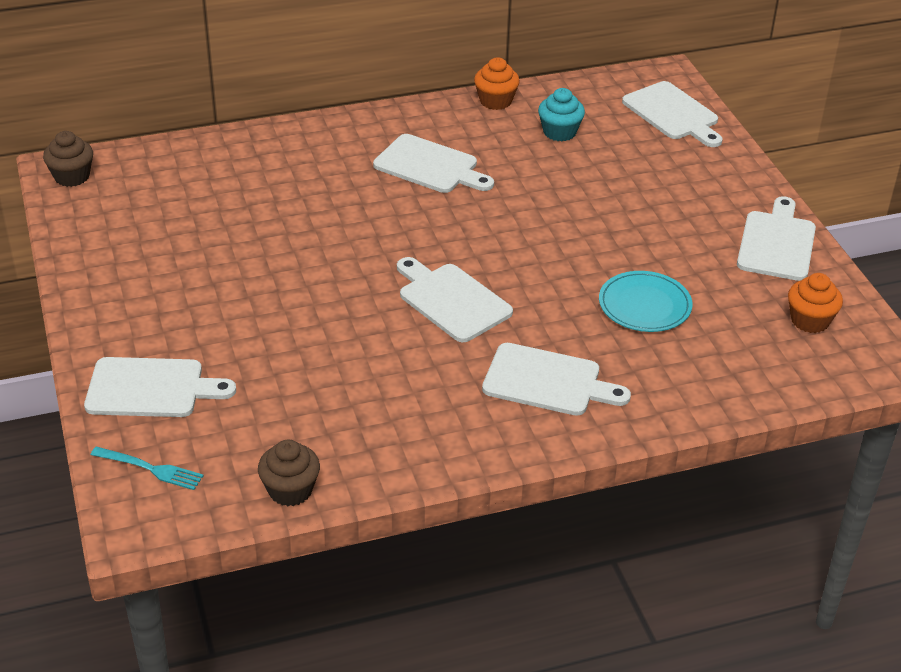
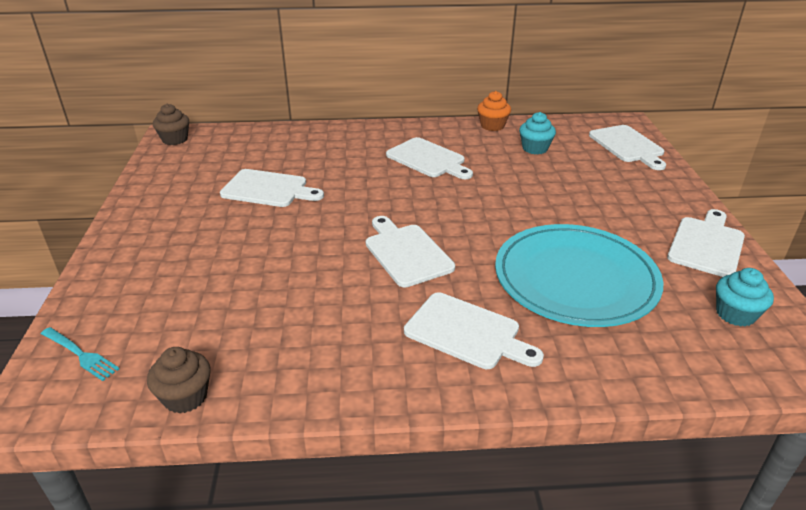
camera: 15 degrees right, 5 degrees down
white cutting board [84,357,236,417] -> white cutting board moved to [220,169,324,207]
turquoise plate [599,271,693,332] -> turquoise plate [495,224,663,327], size x1.92
orange cupcake [788,273,843,333] -> turquoise cupcake [716,268,774,327]

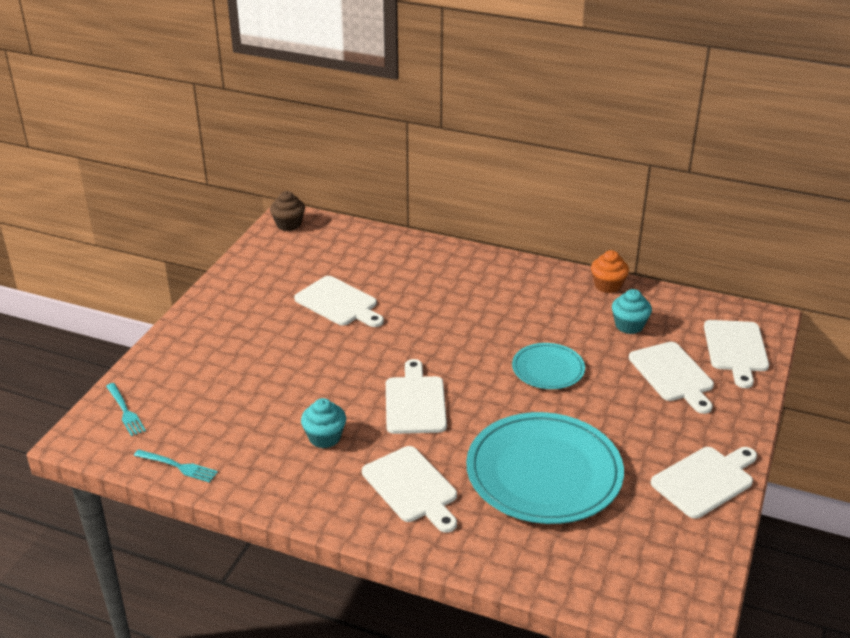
camera: 25 degrees right, 0 degrees up
brown cupcake [147,347,211,414] -> turquoise fork [134,449,218,483]
white cutting board [386,137,473,179] -> white cutting board moved to [629,342,714,414]
turquoise cupcake [716,268,774,327] -> turquoise cupcake moved to [301,398,346,448]
none -> turquoise plate [512,343,585,389]

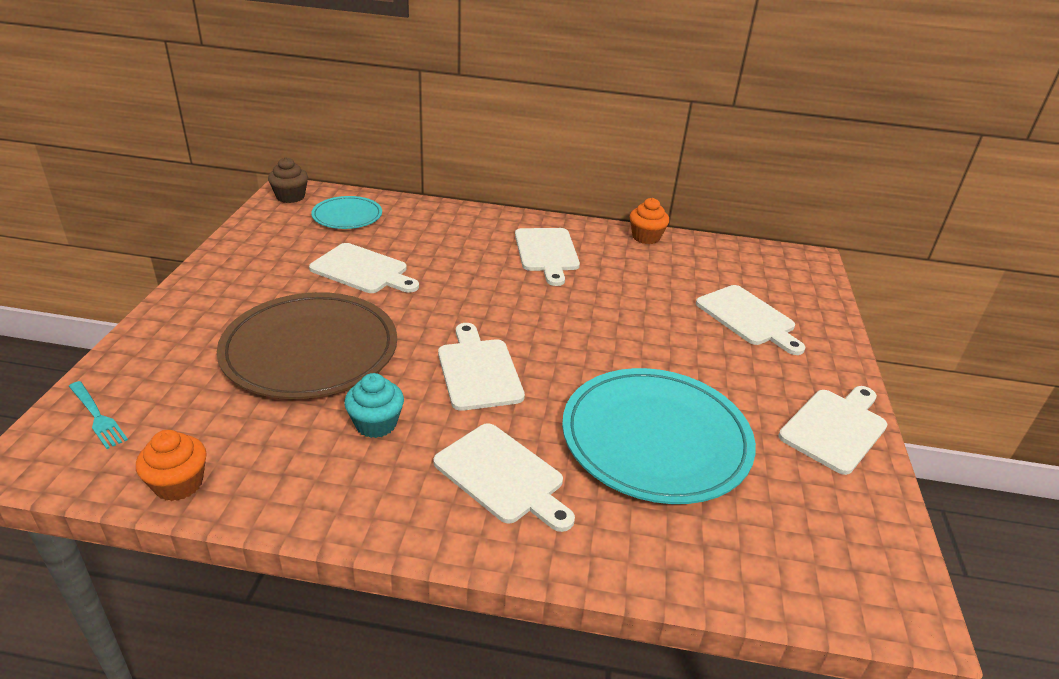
camera: 15 degrees left, 0 degrees up
turquoise fork [134,449,218,483] -> orange cupcake [136,430,207,501]
turquoise plate [512,343,585,389] -> turquoise plate moved to [311,196,382,229]
turquoise cupcake [612,289,652,334] -> none
white cutting board [704,320,769,388] -> white cutting board moved to [515,228,580,286]
none -> brown plate [217,292,397,399]

